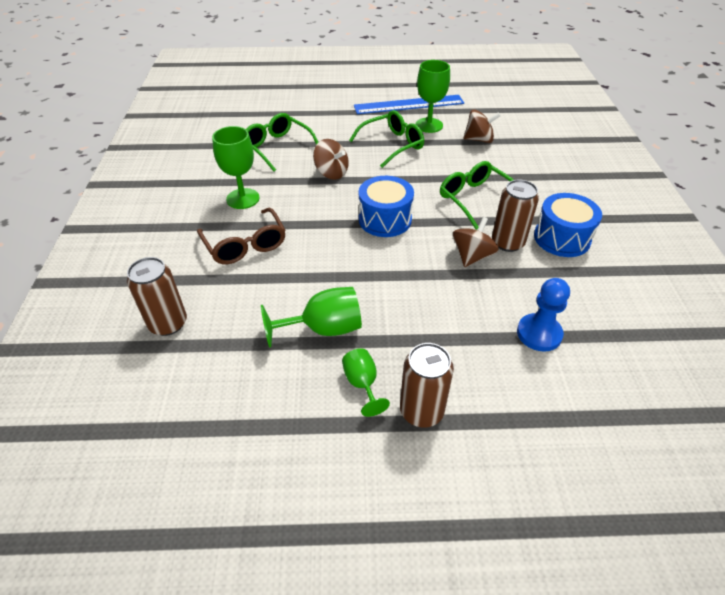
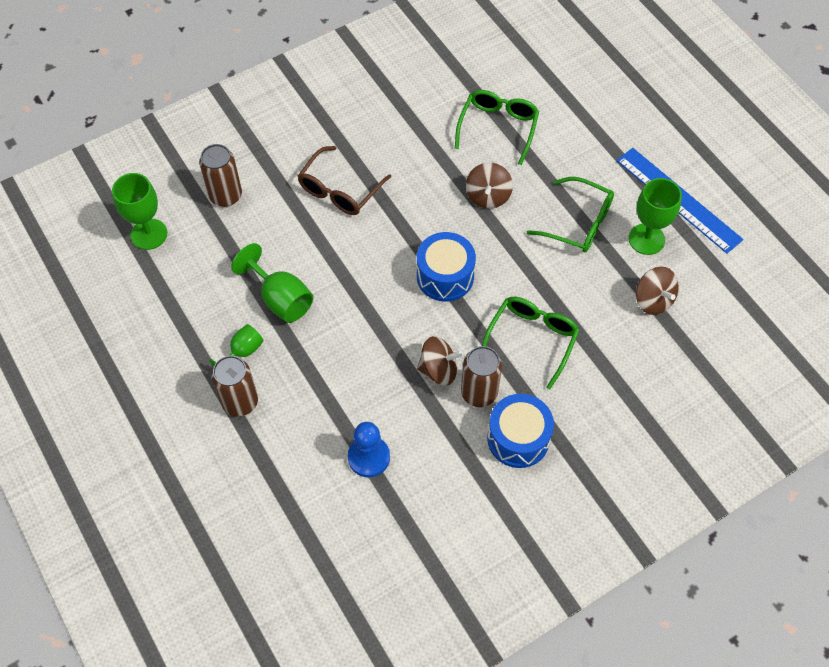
camera: 60 degrees right, 15 degrees up
green goblet [212,126,260,209] -> green goblet moved to [112,173,167,250]

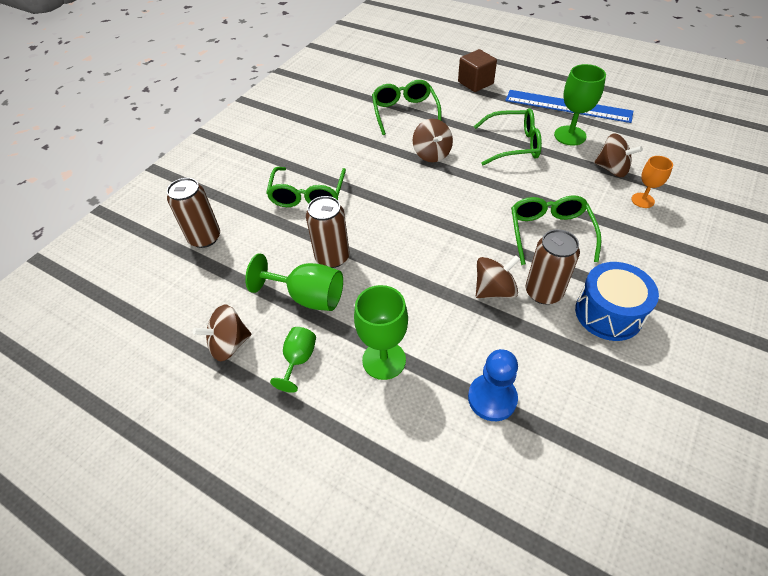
camera: 25 degrees left, 10 degrees down
green goblet [112,173,167,250] -> green goblet moved to [354,285,408,380]
brown can [211,355,258,417] -> brown can moved to [306,196,350,268]
brown glasses [298,146,391,215] -> green glasses [266,167,346,207]
blue drum [417,232,476,302] -> none
none -> brown spinning top [193,305,251,361]
none -> brown cube [458,49,497,92]
none -> orange goblet [631,156,673,208]

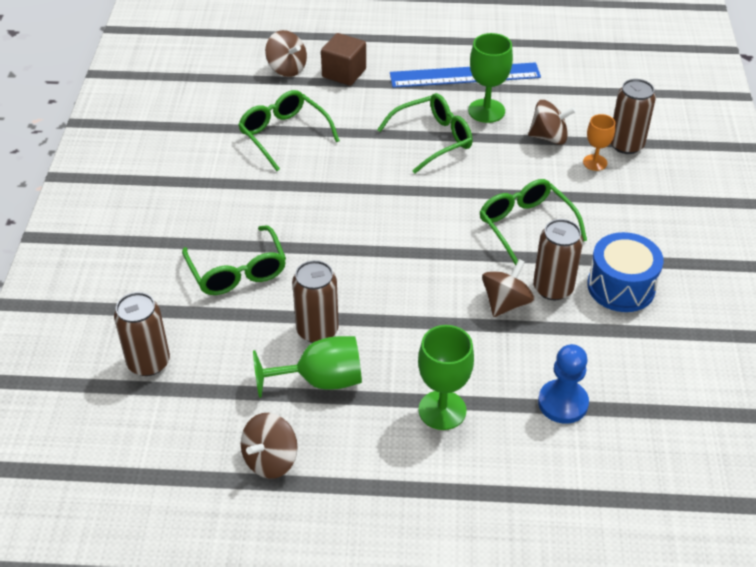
camera: 30 degrees left, 5 degrees down
green goblet [270,327,316,393] -> none
brown spinning top [413,119,453,162] -> brown spinning top moved to [265,30,307,77]
none -> brown can [611,79,656,154]

